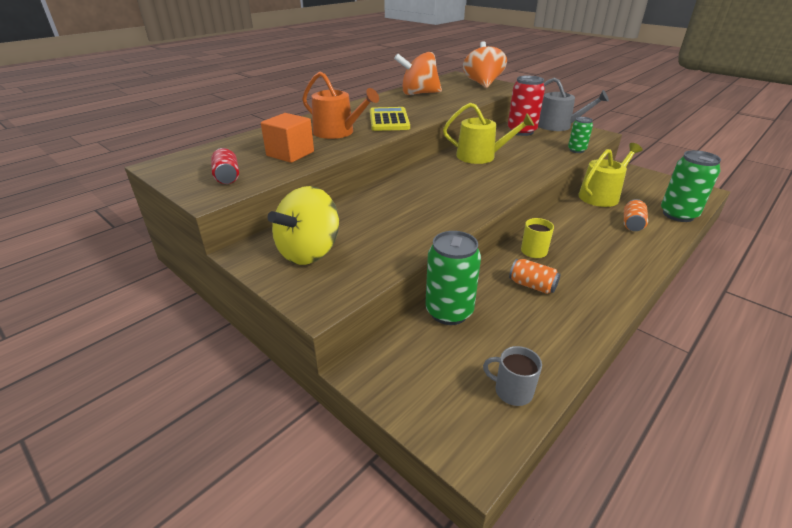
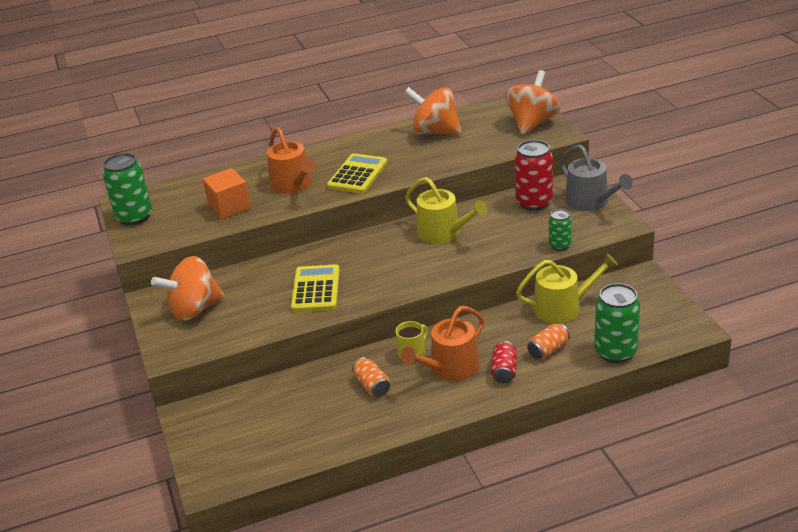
camera: 30 degrees right, 0 degrees up
red can [211,148,239,184] -> red can moved to [491,341,517,383]
yellow spinning top [268,186,339,265] -> orange spinning top [151,256,224,321]
green can [425,231,481,325] -> green can moved to [103,153,152,226]
grey mug [483,346,542,406] -> none
none -> yellow calculator [291,264,340,312]
none -> orange watering can [401,306,484,381]

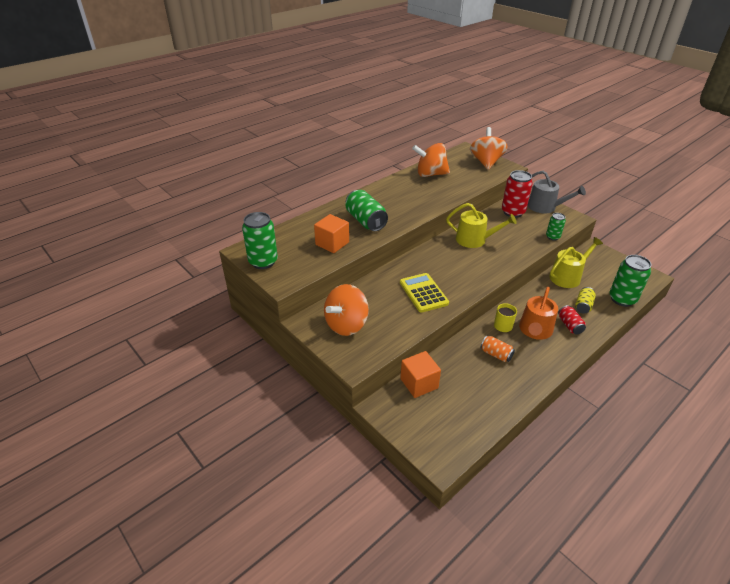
camera: 25 degrees left, 5 degrees up
orange watering can [267,127,316,194] -> green can [346,190,388,231]
yellow calculator [327,153,387,194] -> none
orange can [527,323,570,359] -> yellow can [575,287,596,314]
none -> orange cube [400,351,441,398]

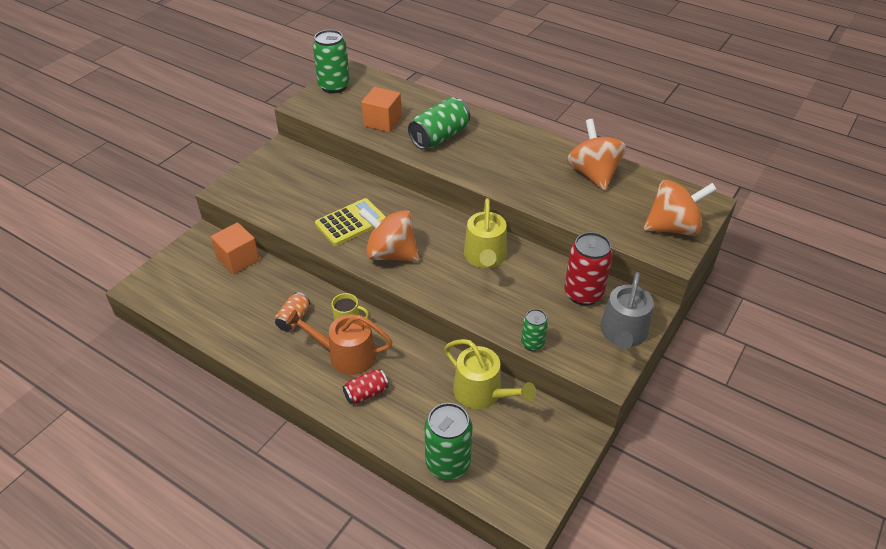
camera: 75 degrees right, 5 degrees up
orange spinning top [324,284,369,336] -> orange spinning top moved to [358,207,419,262]
yellow can [575,287,596,314] -> none

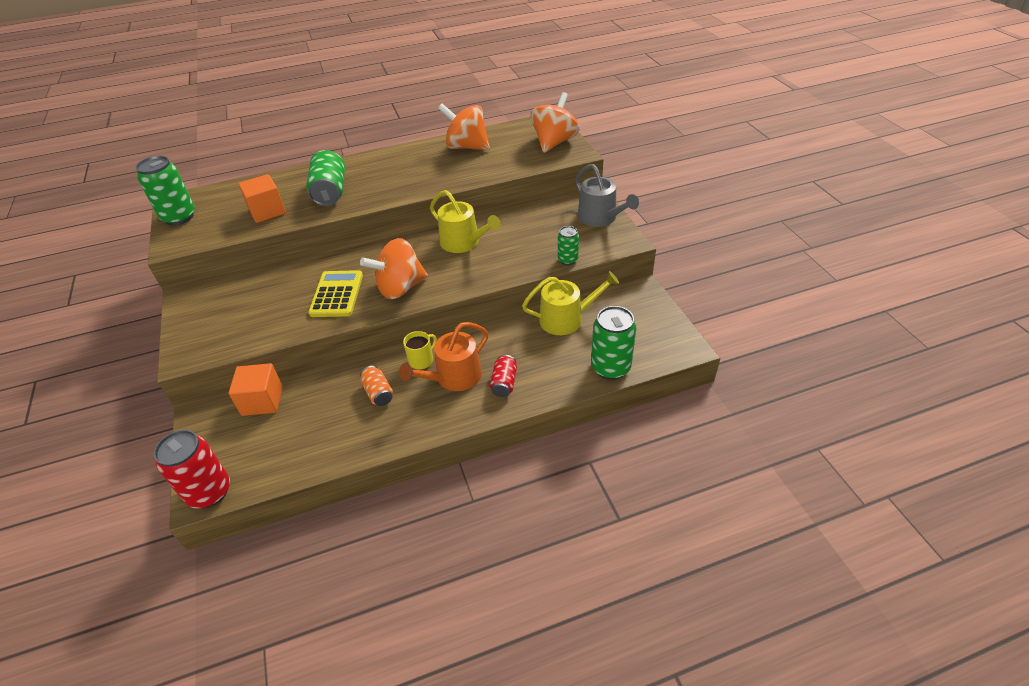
camera: 50 degrees left, 0 degrees up
red can [564,232,613,306] -> red can moved to [154,430,230,508]

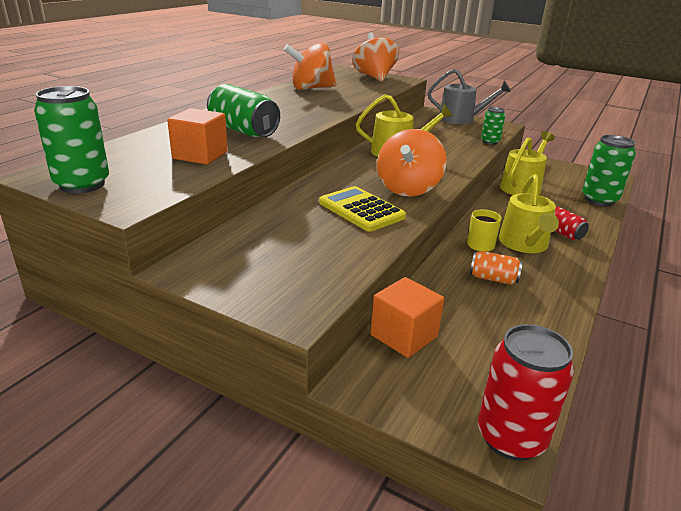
camera: 45 degrees left, 15 degrees down
orange watering can [399,322,488,391] -> yellow watering can [499,174,559,253]

